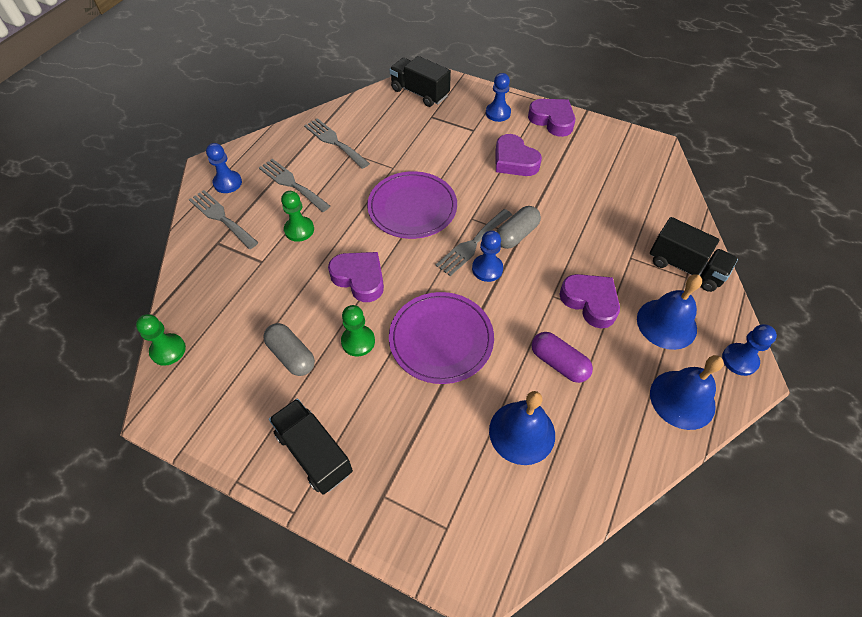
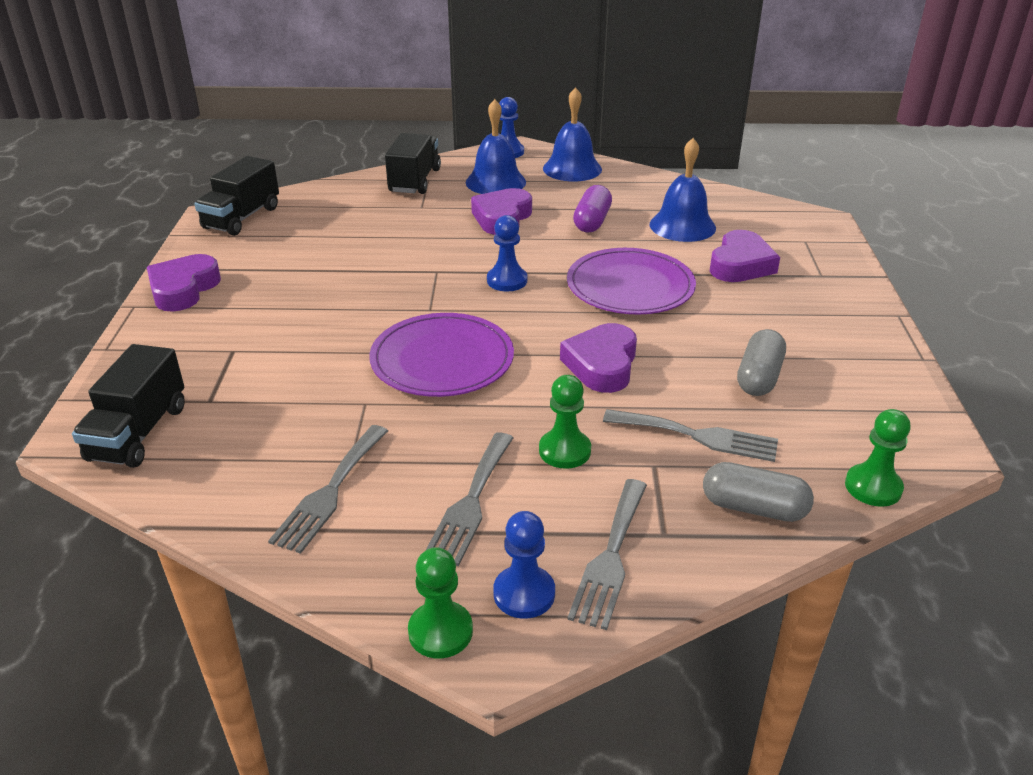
camera: 115 degrees left, 20 degrees down
black truck [269,399,353,495] -> black truck moved to [194,156,279,236]
green pawn [341,305,375,356] -> green pawn moved to [408,547,473,658]
grey fork [436,209,512,276] -> grey fork moved to [603,409,778,462]
blue pawn [486,73,511,122] -> none
purple heart [495,134,542,176] -> purple heart moved to [710,230,780,282]
grey capsule [496,206,541,249] -> grey capsule moved to [703,462,814,522]

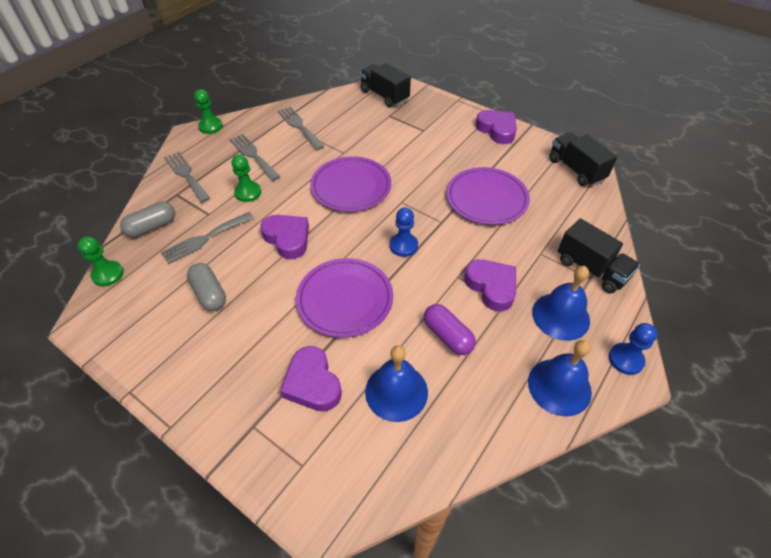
camera: 125 degrees right, 15 degrees up
blue pawn [493,511,555,619] -> none
none -> purple plate [446,167,530,225]

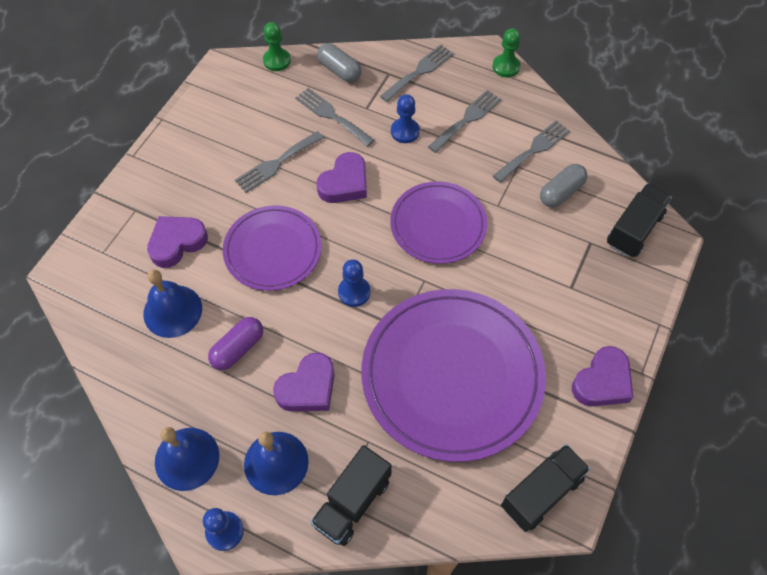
camera: 80 degrees right, 10 degrees up
grey capsule [187,263,226,311] -> grey capsule moved to [540,164,587,207]
green pawn [231,155,261,202] -> blue pawn [391,94,420,143]
purple plate [446,167,530,225] -> purple plate [361,289,546,462], size x1.71
none -> grey fork [235,131,324,193]

